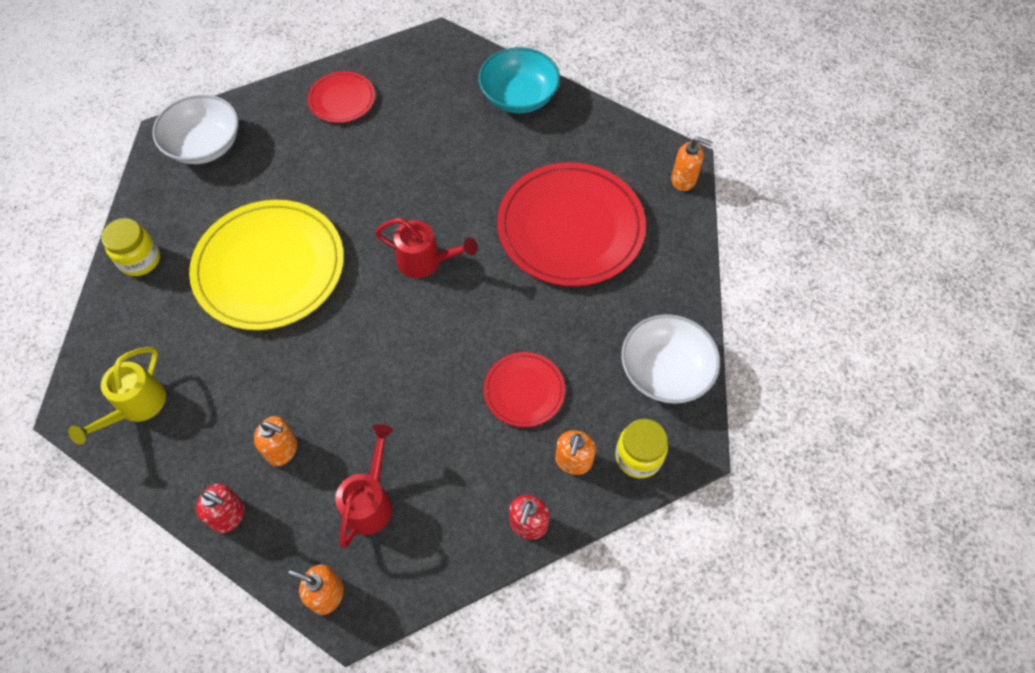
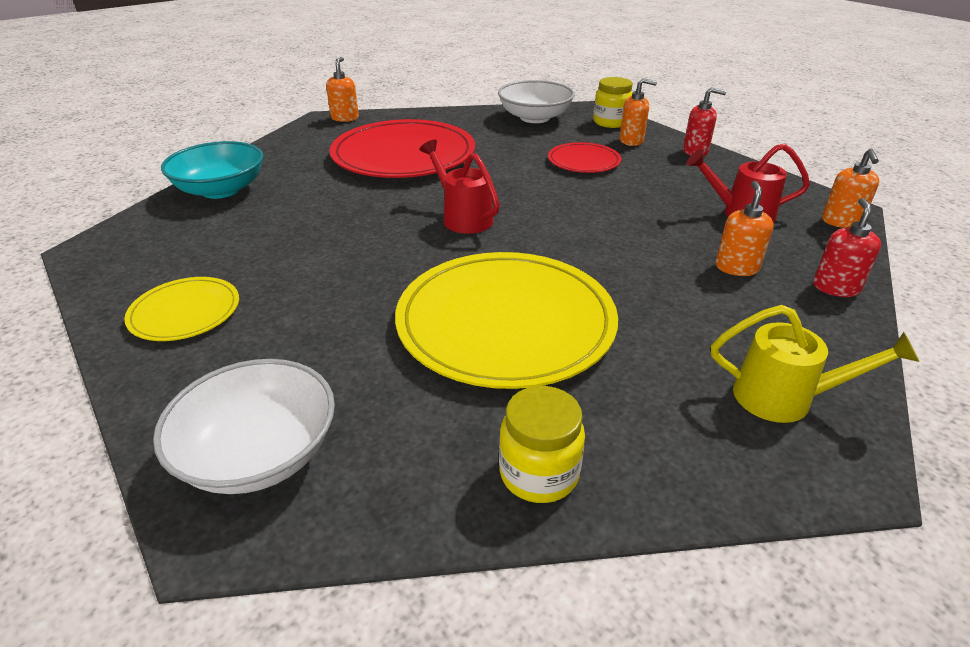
camera: 100 degrees left, 25 degrees down
red plate [307,71,375,123] -> yellow plate [124,277,239,341]
red watering can [375,218,478,278] -> red watering can turned 45 degrees counterclockwise [419,140,500,234]

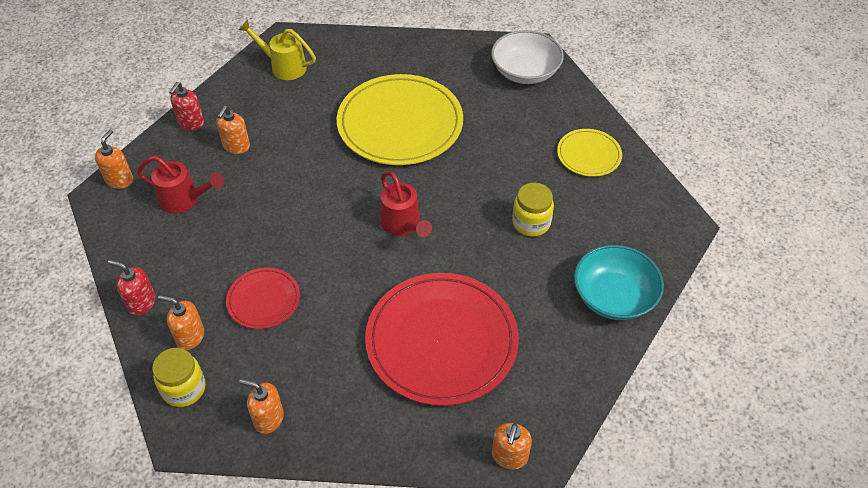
camera: 170 degrees left, 15 degrees up
white bowl [498,80,575,123] -> orange soap dispenser [239,379,284,434]
yellow jar [499,386,585,503] -> yellow jar moved to [512,183,554,237]

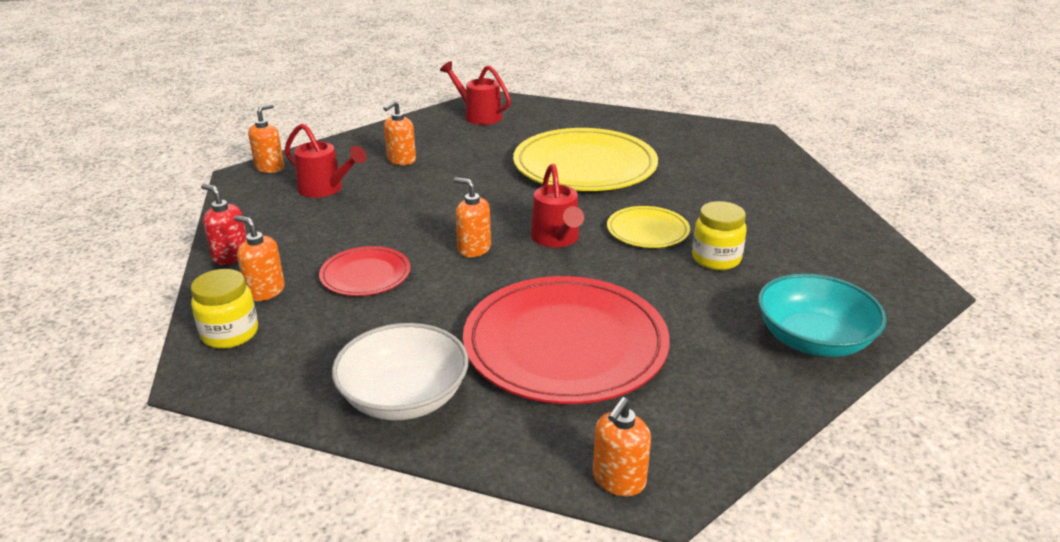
camera: 15 degrees right, 20 degrees down
red soap dispenser [169,82,204,130] -> none
yellow watering can [239,20,316,80] -> red watering can [440,61,511,125]
orange soap dispenser [239,379,284,434] -> orange soap dispenser moved to [454,177,491,257]
white bowl [491,30,564,84] -> white bowl moved to [332,323,469,421]
yellow plate [557,129,622,177] -> yellow plate moved to [607,206,690,248]

